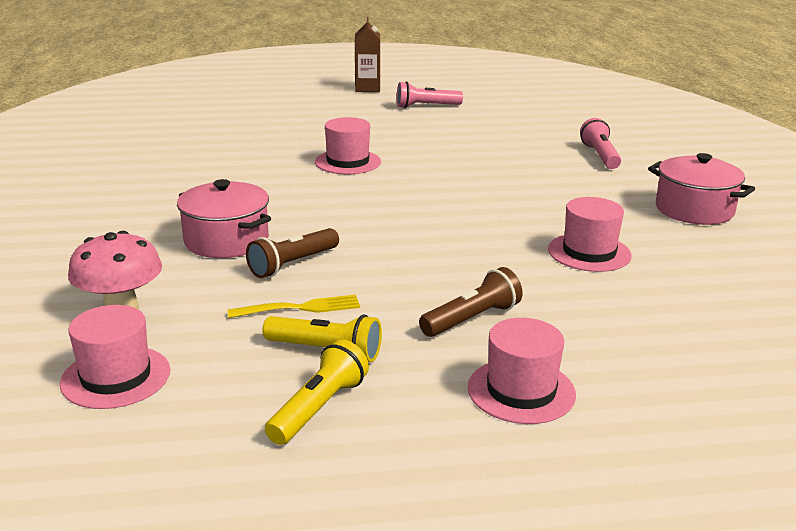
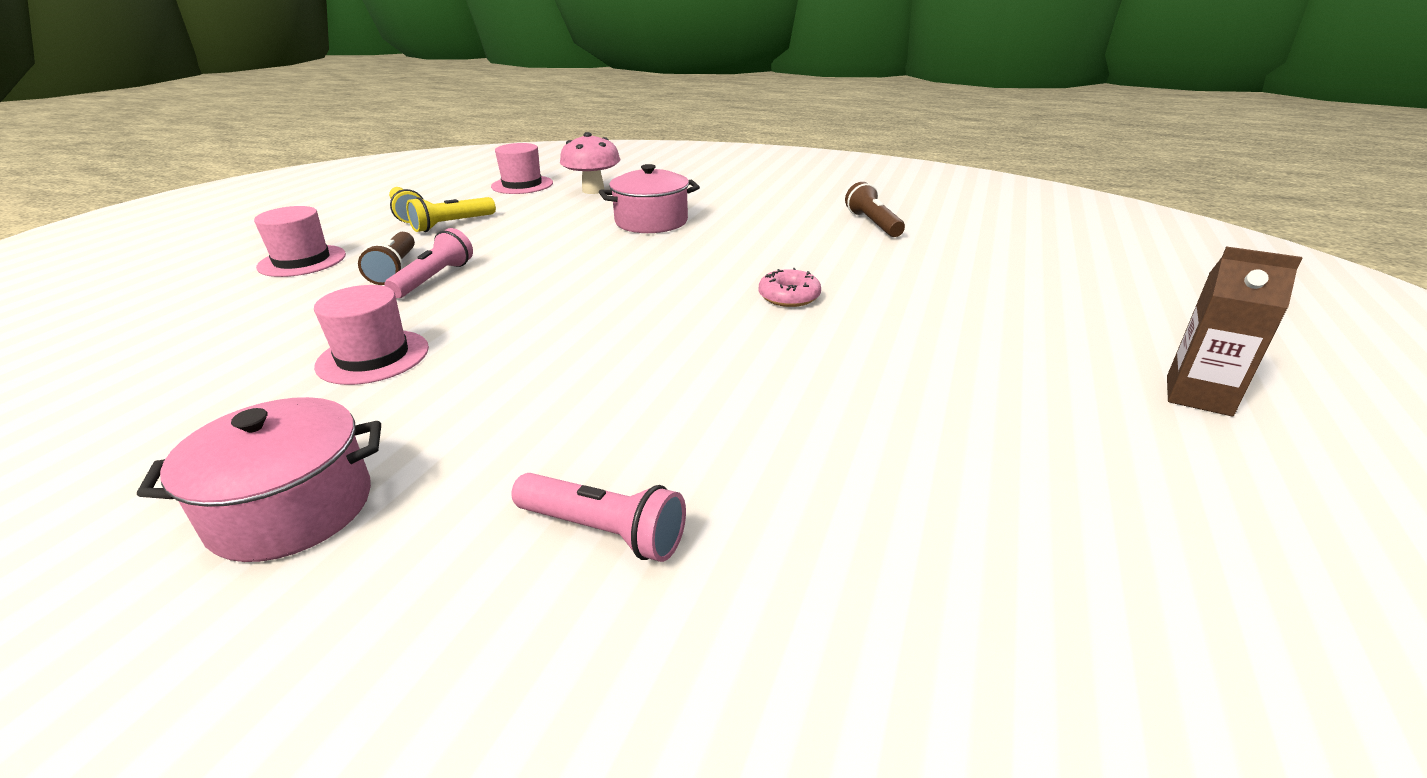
camera: 120 degrees right, 5 degrees up
yellow fork [227,295,360,318] -> none
brown flashlight [246,228,339,278] -> brown flashlight moved to [845,182,905,237]
pink hat [315,117,381,174] -> pink donut [759,268,821,307]
pink flashlight [397,81,463,108] -> pink flashlight moved to [384,228,473,298]

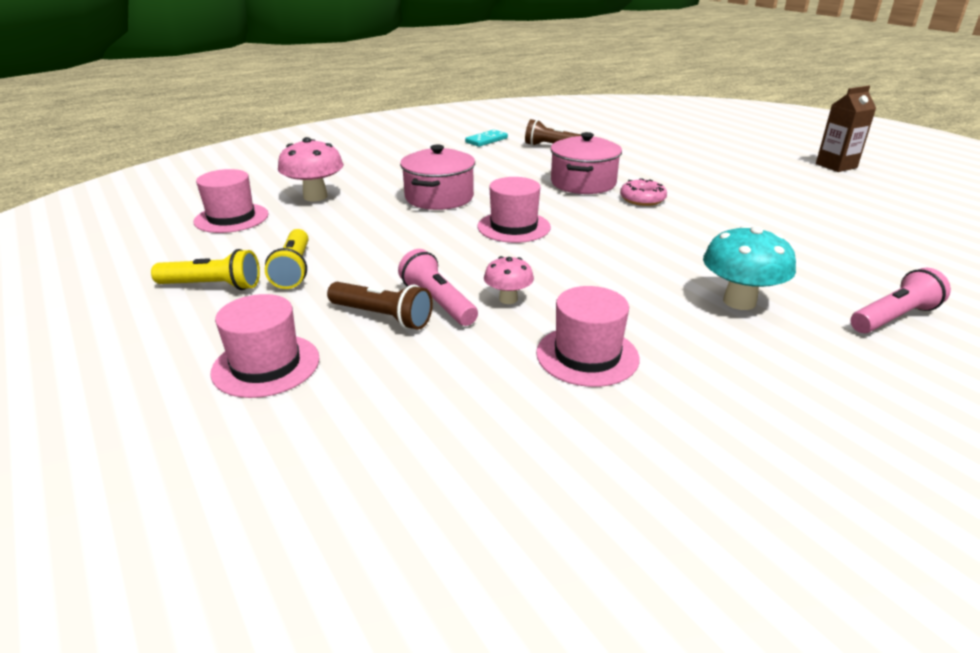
camera: 55 degrees left, 0 degrees up
pink pot [137,397,381,562] -> pink pot moved to [550,132,622,194]
none -> turquoise domino [465,130,508,147]
none -> pink hat [478,177,551,243]
none -> pink mushroom [484,256,534,304]
none -> turquoise mushroom [703,225,796,310]

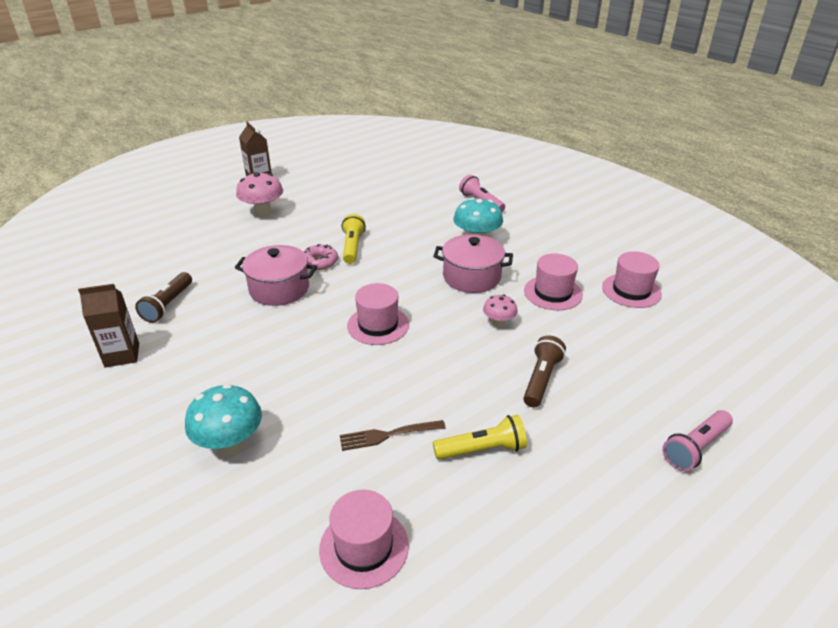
camera: 95 degrees left, 5 degrees up
yellow flashlight [151,249,260,290] -> yellow flashlight moved to [341,214,366,264]
pink hat [210,294,320,398] -> pink hat moved to [602,251,662,308]
pink mushroom [278,137,344,202] -> pink mushroom moved to [236,172,283,217]
pink flashlight [398,249,478,326] -> pink flashlight moved to [663,410,733,471]
pink pot [400,145,475,210] -> pink pot moved to [433,234,513,293]
turquoise domino [465,130,508,147] -> brown carton [78,284,139,368]
none -> turquoise mushroom [185,384,262,455]
none -> brown fork [340,420,446,451]

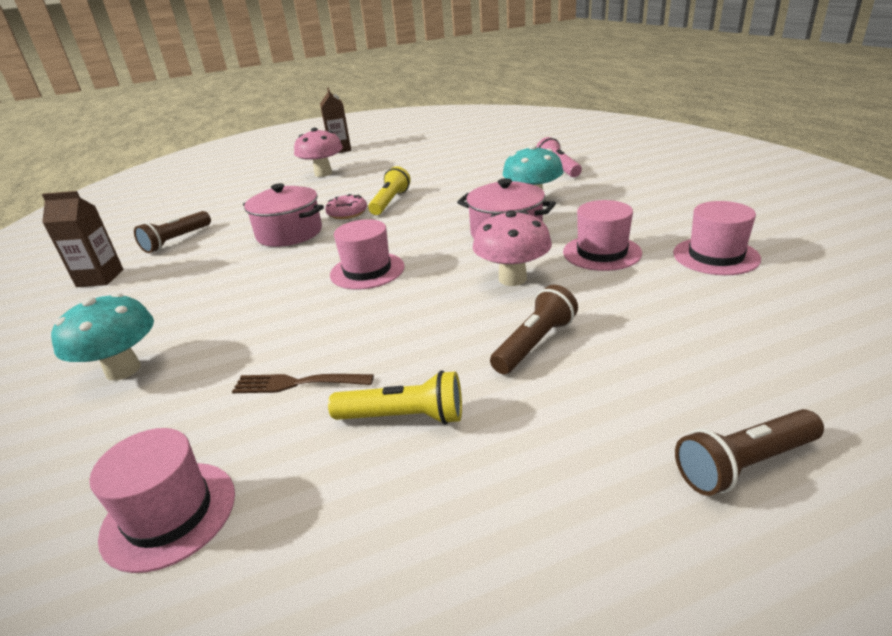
camera: 20 degrees right, 5 degrees down
pink mushroom [483,294,518,327] -> pink mushroom [473,210,552,286], size x1.72
pink flashlight [663,410,733,471] -> brown flashlight [675,409,824,496]

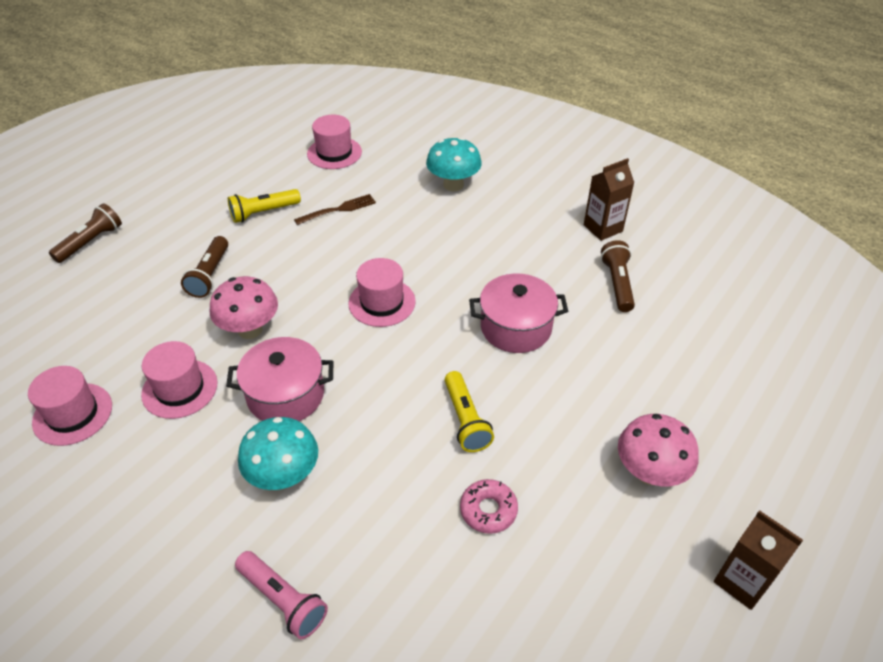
camera: 145 degrees right, 15 degrees up
pink donut [325,194,367,219] -> pink donut moved to [460,479,518,534]

